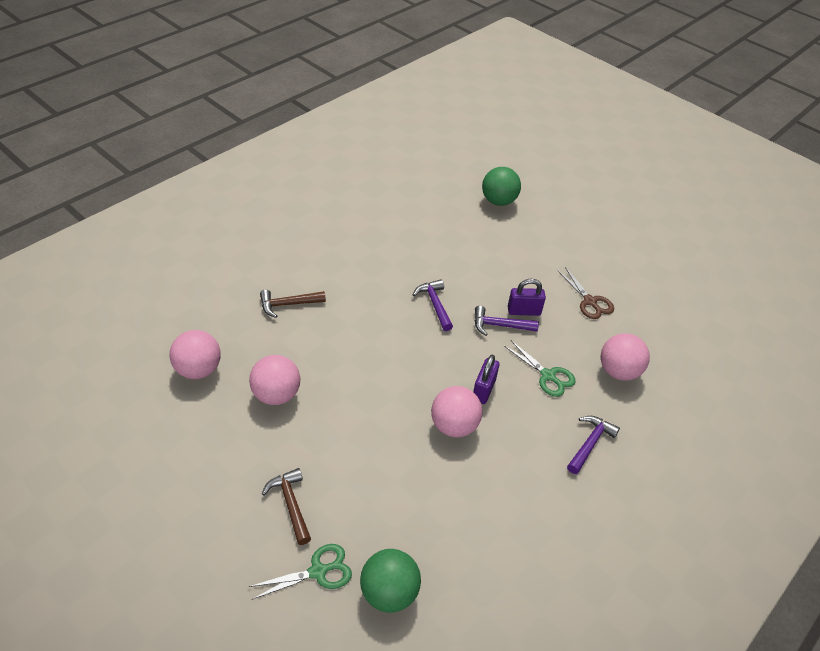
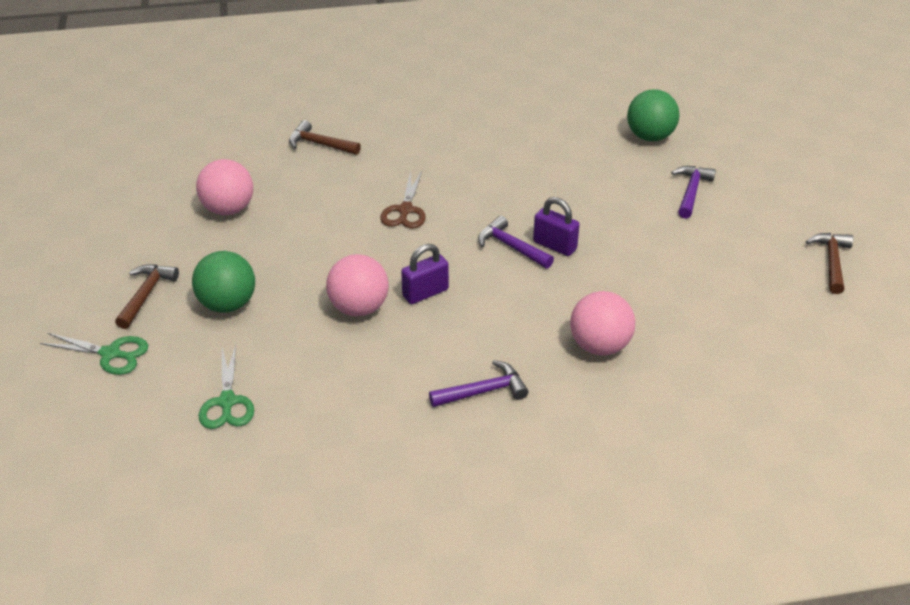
camera: 40 degrees right, 5 degrees down
pink ball [169,330,221,379] -> none
green ball [360,549,421,613] -> green ball moved to [192,251,255,313]
purple hammer [413,279,453,331] -> purple hammer moved to [671,166,716,219]
green scissors [504,340,576,397] -> green scissors moved to [199,344,254,429]
brown scissors [557,267,614,319] -> brown scissors moved to [380,171,426,229]
none -> brown hammer [806,233,853,294]

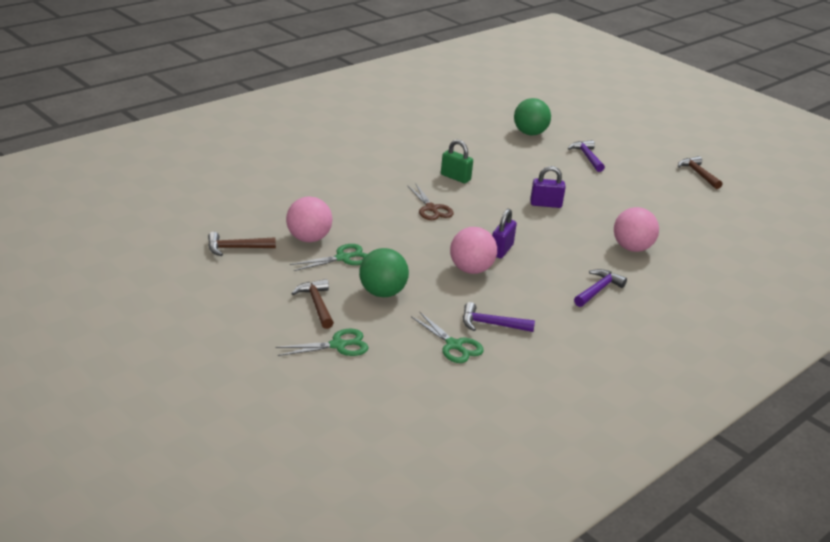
camera: 35 degrees left, 10 degrees down
brown hammer [289,120,361,155] -> brown hammer moved to [208,232,276,256]
purple hammer [478,216,554,269] -> purple hammer moved to [463,302,535,332]
none -> green scissors [290,244,368,271]
none -> green padlock [441,139,473,183]

